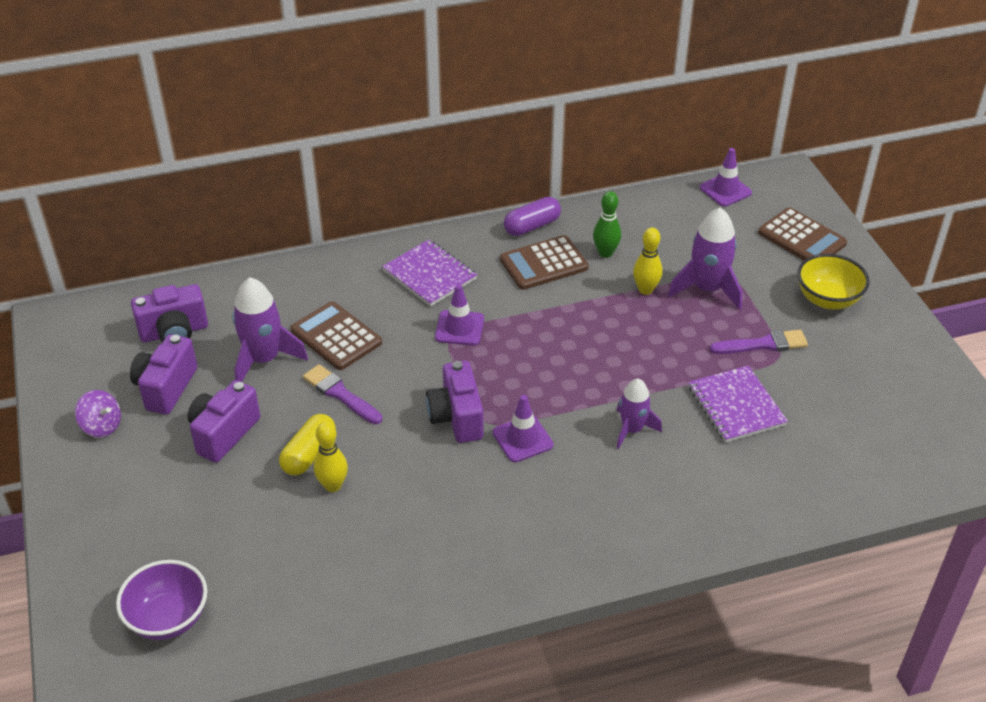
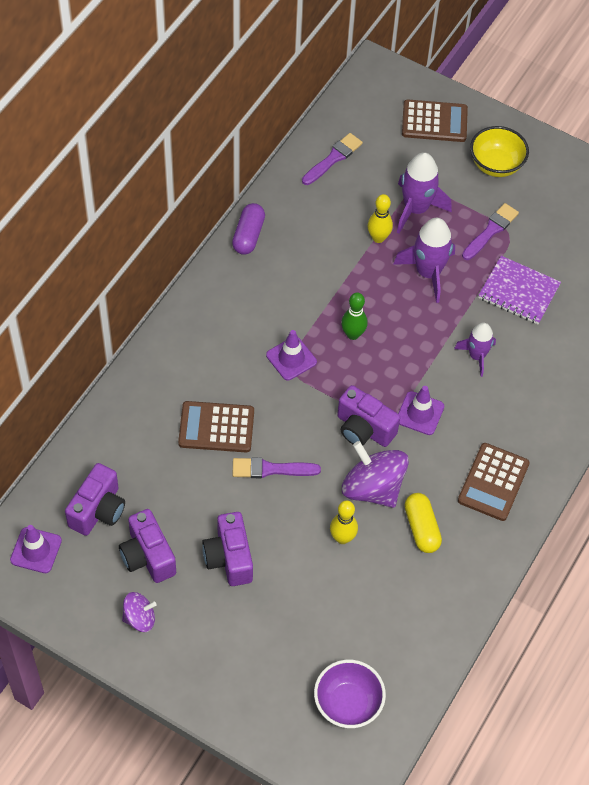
camera: 45 degrees left, 15 degrees up
purple rocket [232,277,308,382] -> purple rocket moved to [393,218,455,303]
yellow capsule [279,414,336,475] -> yellow capsule moved to [405,493,442,553]
purple notebook [382,240,477,306] -> none
brown calculator [500,235,589,290] -> brown calculator moved to [458,443,530,521]
green bowling pin [593,191,621,258] -> green bowling pin moved to [341,293,368,340]
purple traffic cone [700,148,752,207] -> purple traffic cone moved to [10,525,62,573]
none -> purple brush [302,133,363,185]
none -> purple spinning top [342,441,409,508]

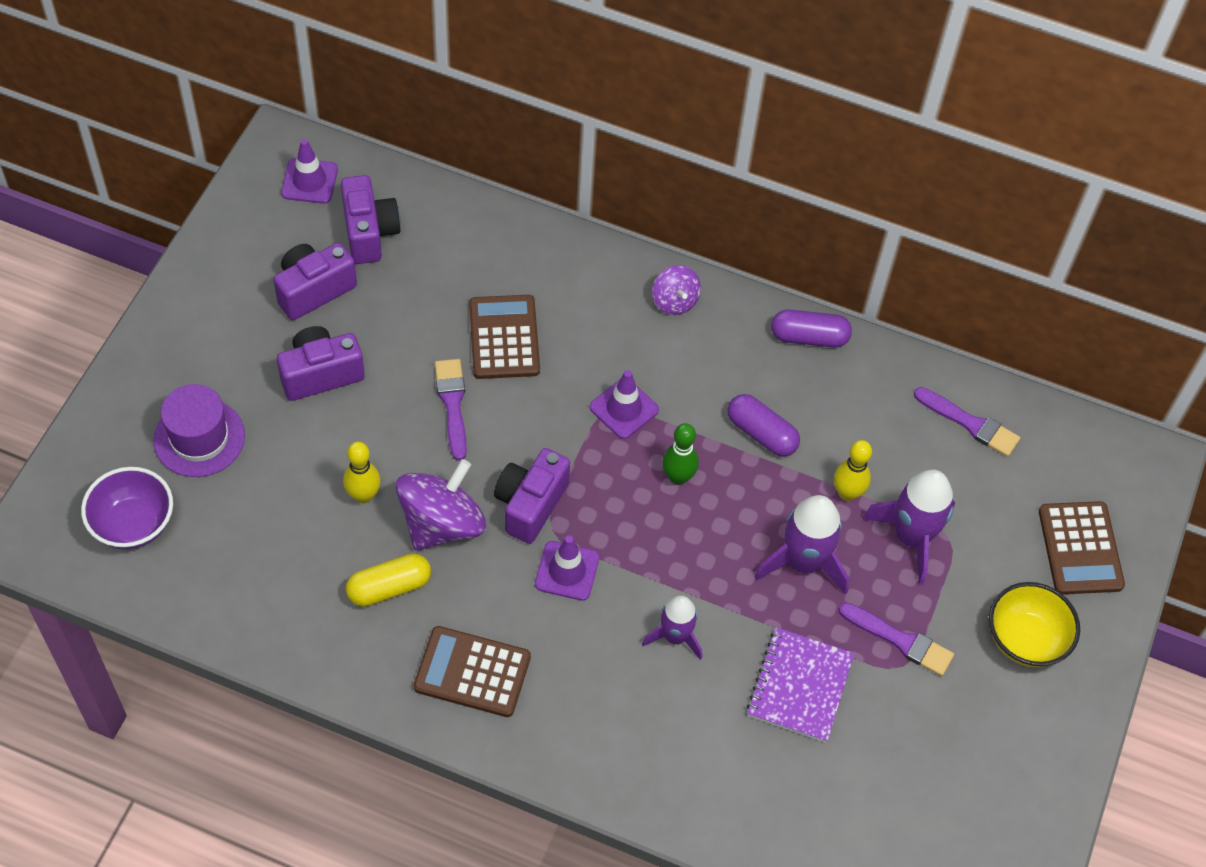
camera: 80 degrees right, 0 degrees up
purple camera [65,463,125,536] -> purple camera turned 120 degrees counterclockwise [341,175,401,264]
purple spinning top [122,592,157,632] -> purple spinning top moved to [652,265,701,315]
none -> purple hat [153,384,245,477]
none -> purple capsule [728,394,800,457]

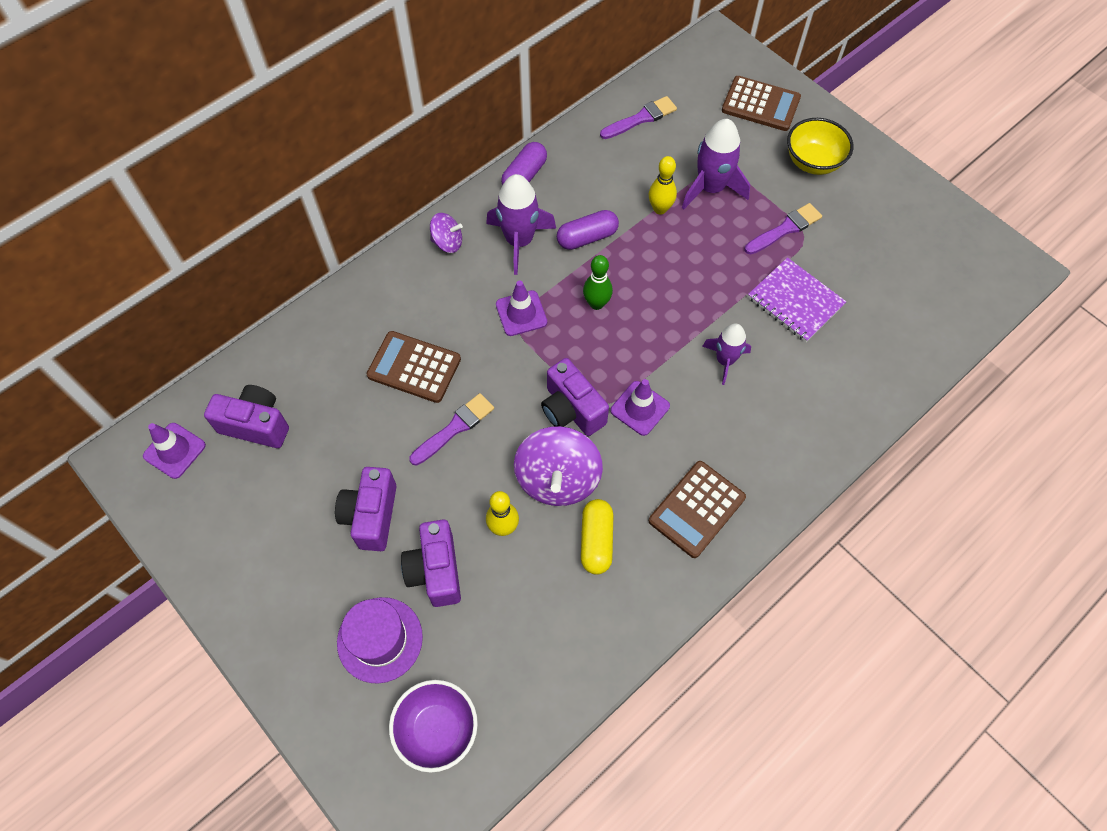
camera: 60 degrees left, 5 degrees up
purple camera [273,243,357,320] -> purple camera moved to [401,520,461,607]
purple spinning top [396,459,486,551] -> purple spinning top turned 150 degrees counterclockwise [514,426,603,506]
purple brush [435,359,467,461] -> purple brush turned 120 degrees clockwise [409,393,494,466]
purple rocket [755,495,849,595] -> purple rocket moved to [486,174,556,275]

